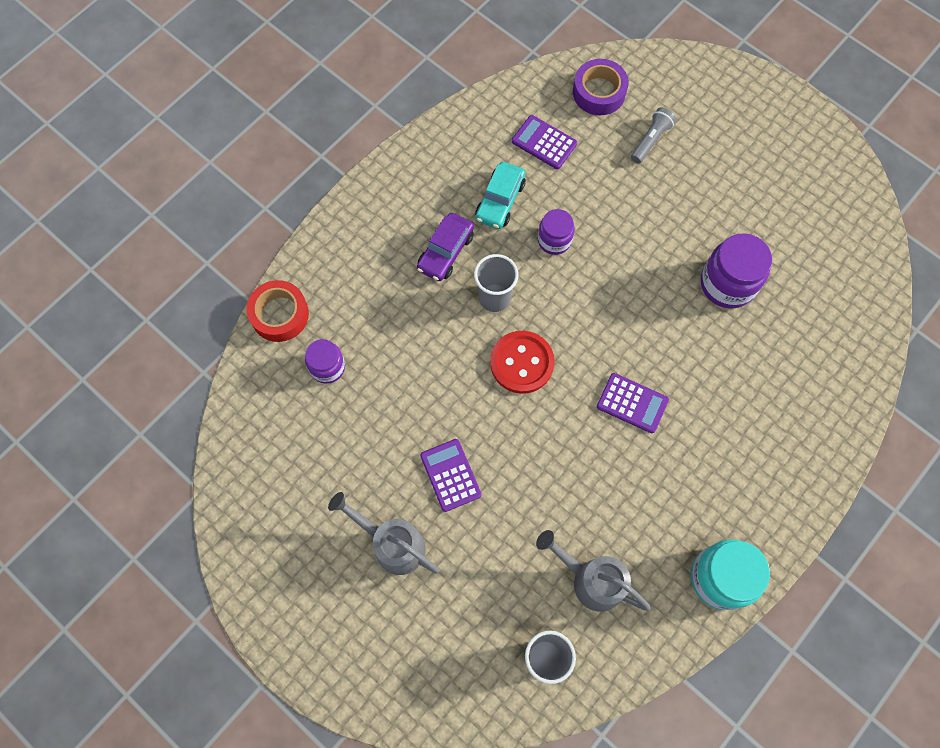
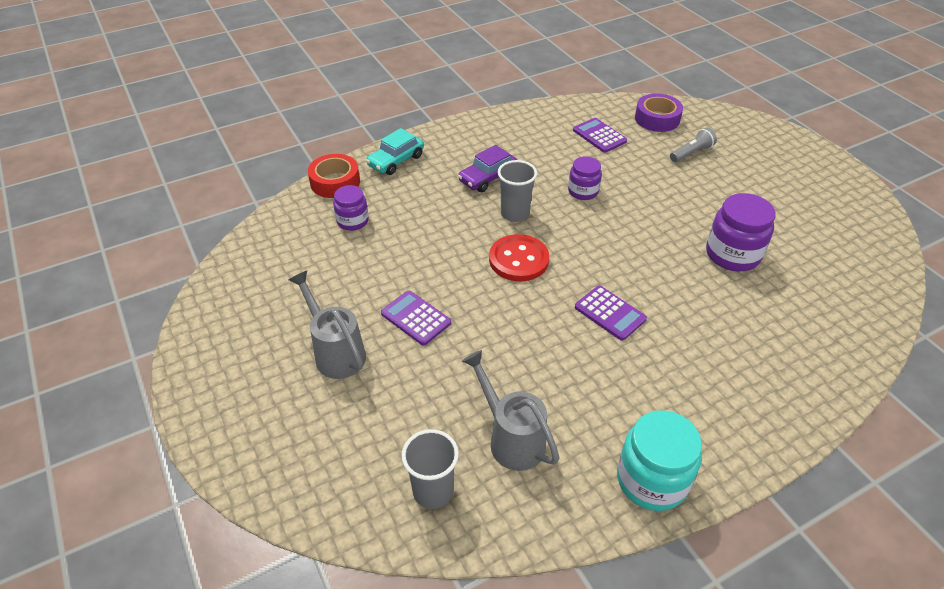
camera: 20 degrees right, 25 degrees down
purple calculator [420,439,481,512] -> purple calculator turned 45 degrees counterclockwise [381,291,451,345]
turquoise car [475,162,525,229] -> turquoise car moved to [366,128,424,175]

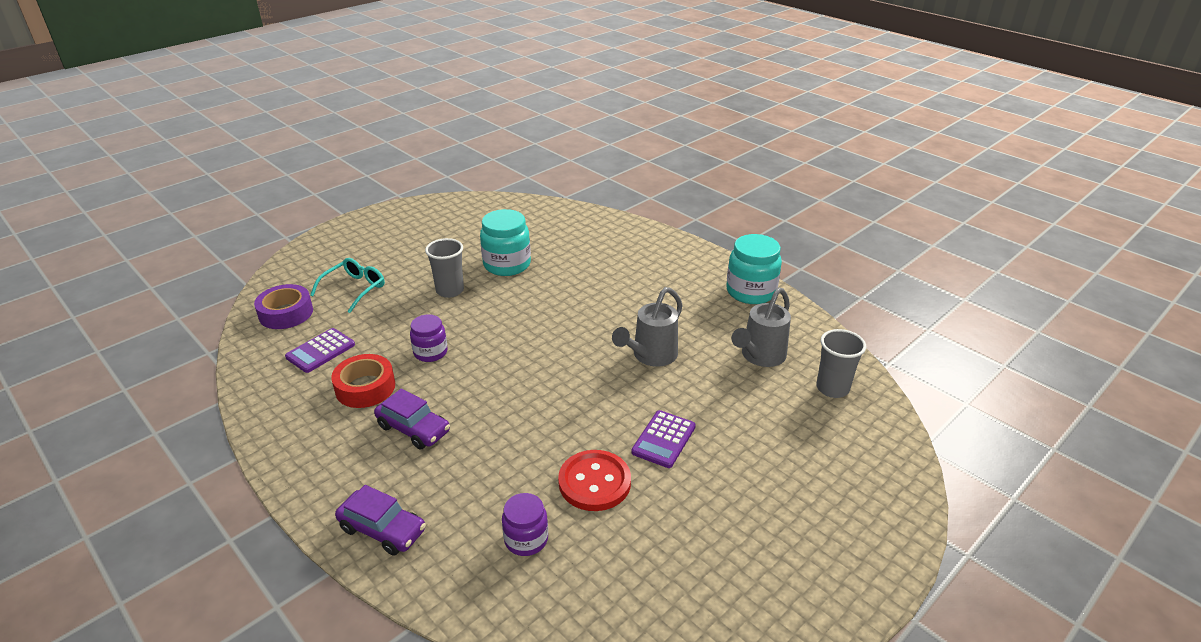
camera: 105 degrees left, 10 degrees down
grey watering can [289,271,366,379] -> grey watering can moved to [612,287,683,367]
red tape [308,154,360,198] -> red tape moved to [331,354,395,408]
turquoise car [366,128,424,175] -> purple car [335,485,426,555]
red button [489,234,549,281] -> red button moved to [558,450,631,511]
grey cup [498,160,537,222] -> grey cup moved to [425,238,464,298]
purple calculator [575,286,647,341] -> none
grey flashlight [670,128,717,162] -> turquoise glasses [310,258,385,313]
purple jar [706,193,776,271] -> turquoise jar [480,209,531,276]

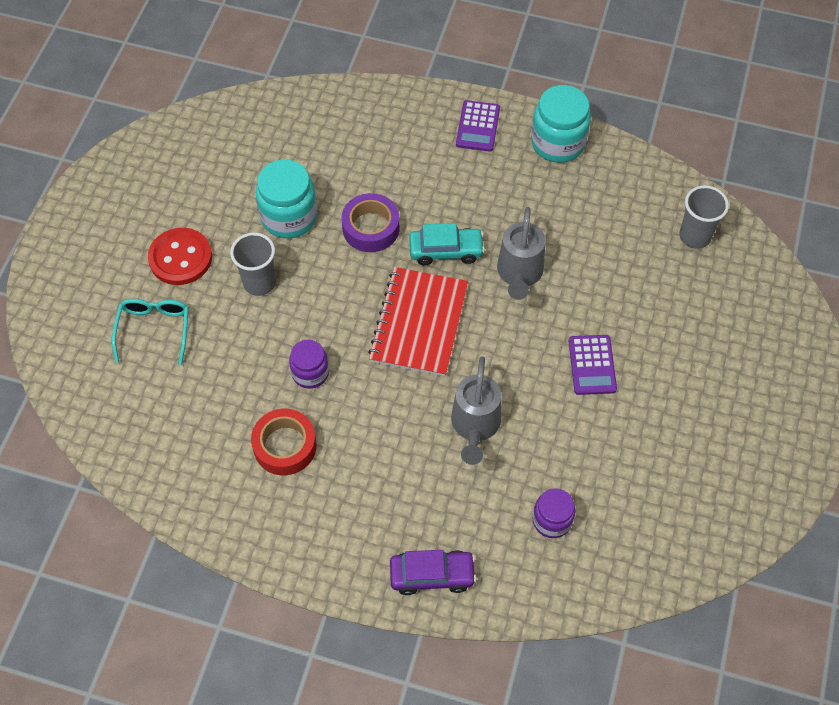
camera: 30 degrees left, 25 degrees up
purple tape [254,284,313,329] -> purple tape moved to [341,193,400,252]
purple calculator [285,328,355,373] -> purple calculator moved to [456,100,500,152]
purple car [374,388,450,450] -> none
red button [558,450,631,511] -> red button moved to [148,228,212,285]
grey watering can [731,287,791,367] -> grey watering can moved to [451,357,501,465]
none -> red notebook [368,267,468,377]
none -> turquoise car [409,223,485,265]

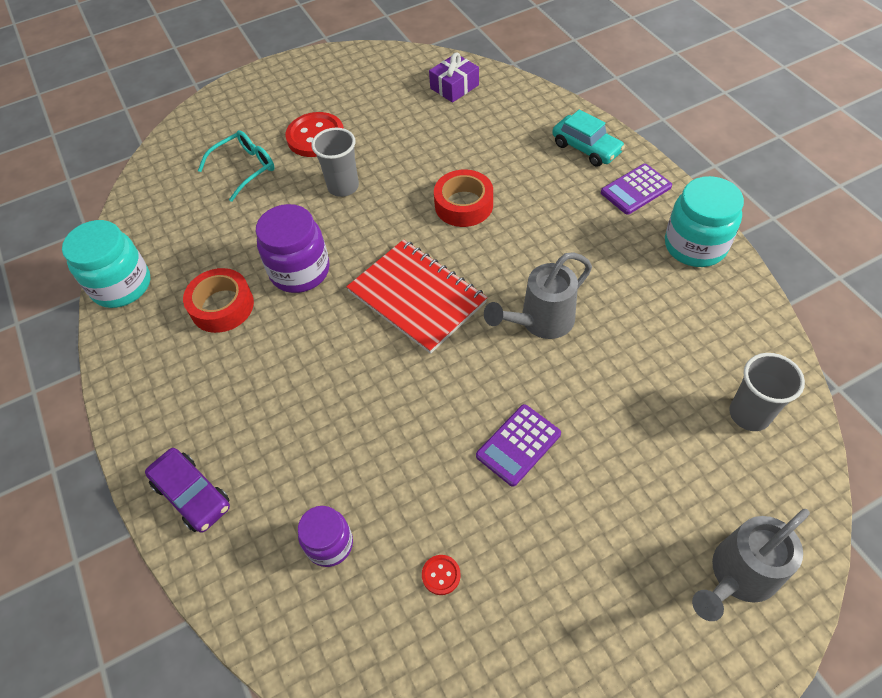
camera: 50 degrees right, 5 degrees down
turquoise jar [256,159,317,238] -> turquoise jar moved to [62,220,150,308]
purple jar [289,340,329,389] -> purple jar [256,204,330,293], size x1.63
purple tape [341,193,400,252] -> red tape [434,170,493,227]
red notebook [368,267,468,377] -> red notebook turned 75 degrees clockwise [346,239,488,354]
turquoise car [409,223,485,265] -> turquoise car moved to [552,109,625,167]
grey watering can [451,357,501,465] -> grey watering can moved to [692,509,810,621]
none -> red button [422,555,461,595]
none -> purple gift [429,53,479,103]

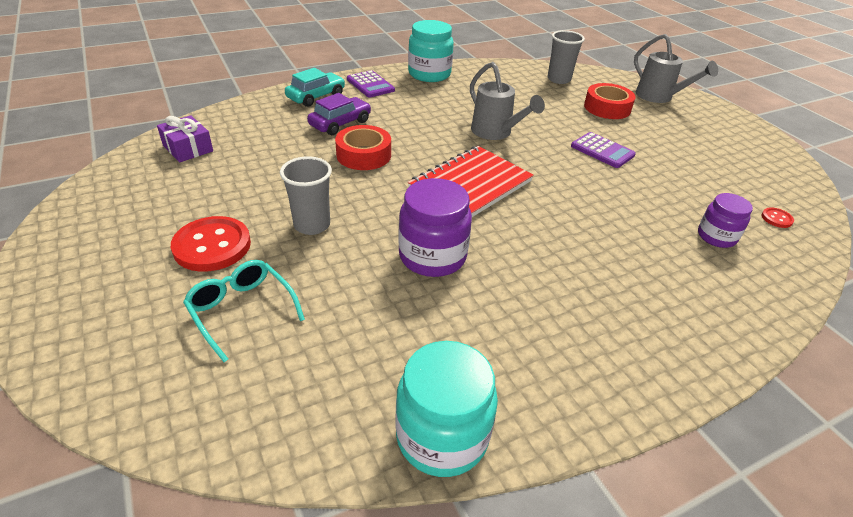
camera: 95 degrees left, 15 degrees down
purple car [145,448,230,533] -> purple car moved to [307,93,371,135]
red tape [183,268,254,333] -> red tape moved to [584,83,636,119]
red button [422,555,461,595] -> red button moved to [762,207,794,228]

